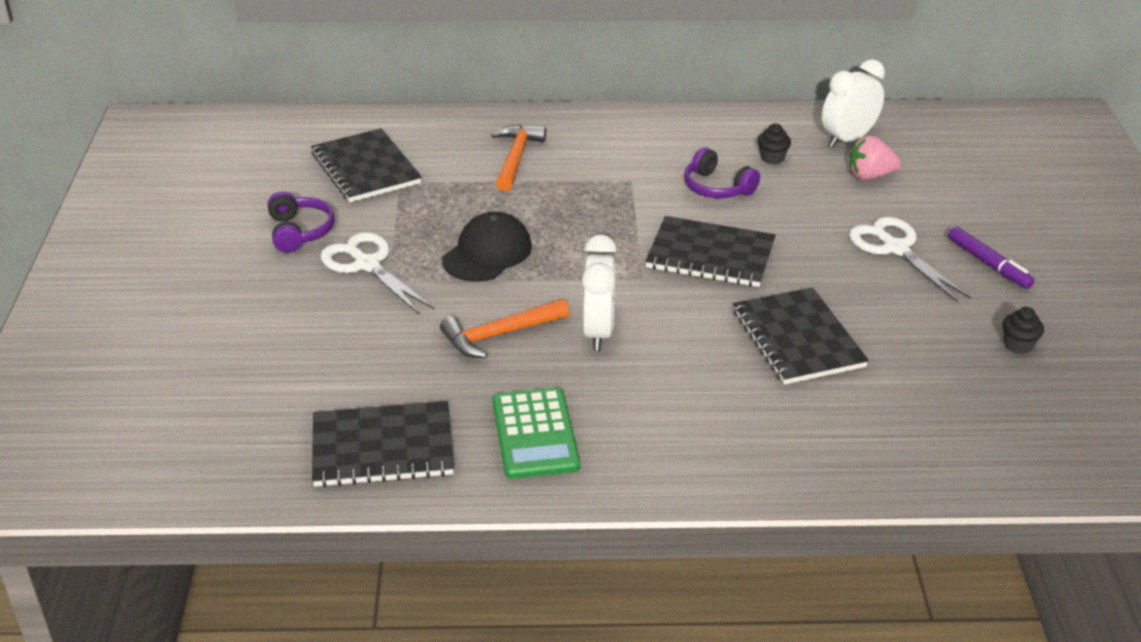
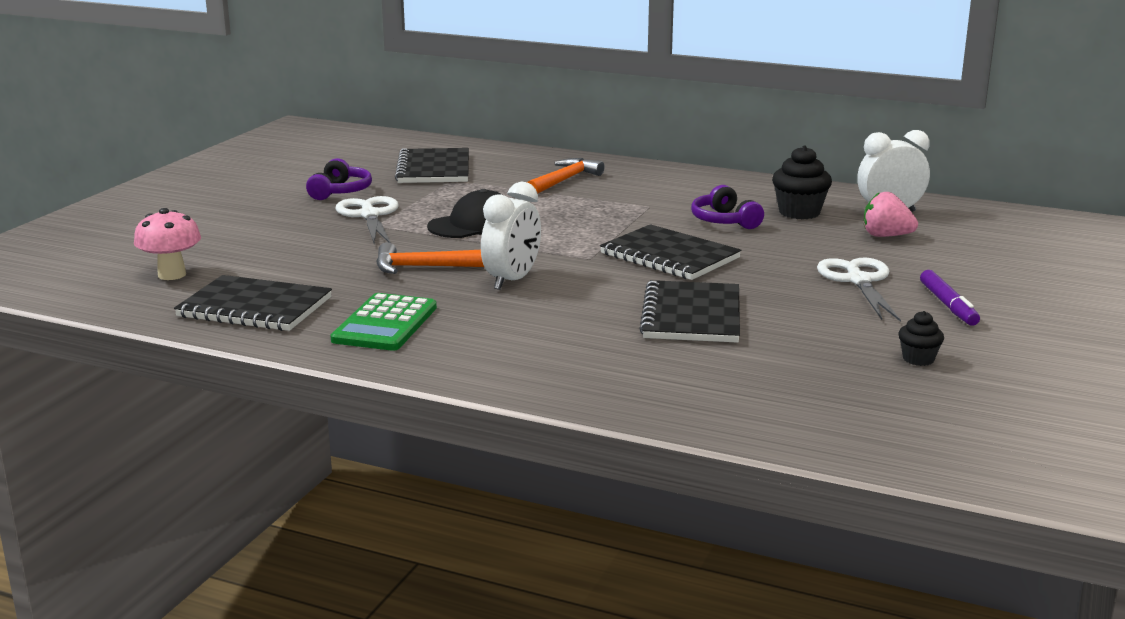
camera: 25 degrees right, 15 degrees down
black cupcake [757,123,791,164] -> black cupcake [772,145,832,219], size x1.74
none -> pink mushroom [134,208,201,280]

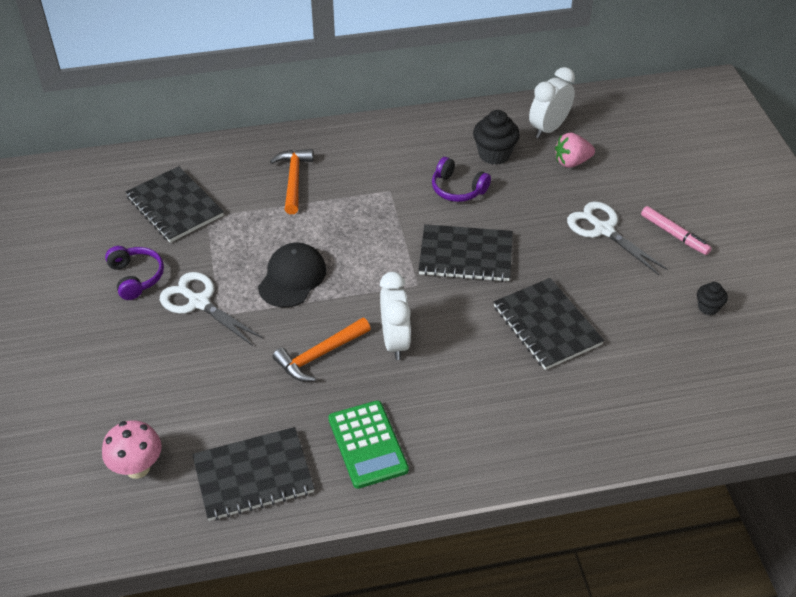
camera: 35 degrees left, 25 degrees up
purple marker [920,270,980,326] -> pink marker [641,206,712,255]

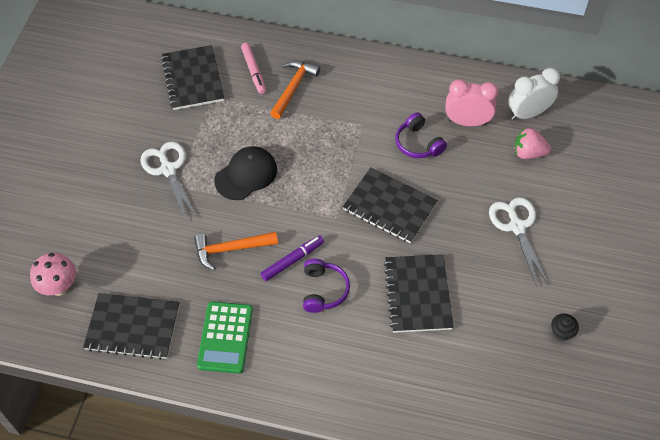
camera: 25 degrees right, 10 degrees up
purple headphones [105,246,164,300] -> purple headphones moved to [303,259,350,313]
white clock [380,272,411,360] -> purple marker [261,235,324,281]
black cupcake [473,110,520,165] -> pink clock [445,79,498,126]
pink marker [641,206,712,255] -> pink marker moved to [241,43,266,94]

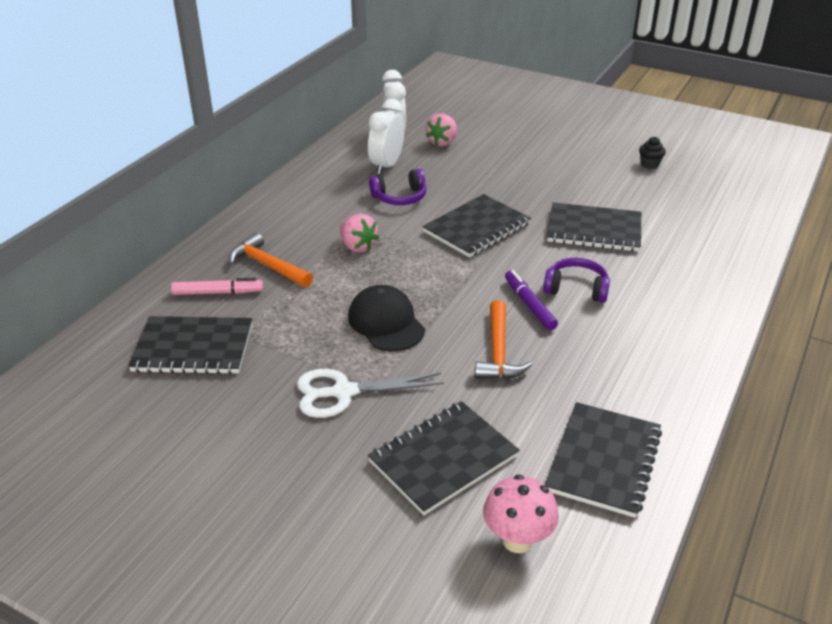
camera: 75 degrees left, 20 degrees down
green calculator [197,302,253,374] -> none
pink clock [445,79,498,126] -> white clock [368,99,404,175]
white scissors [489,197,548,286] -> none
none -> pink strawberry [340,214,379,253]
none -> black notebook [368,401,520,515]

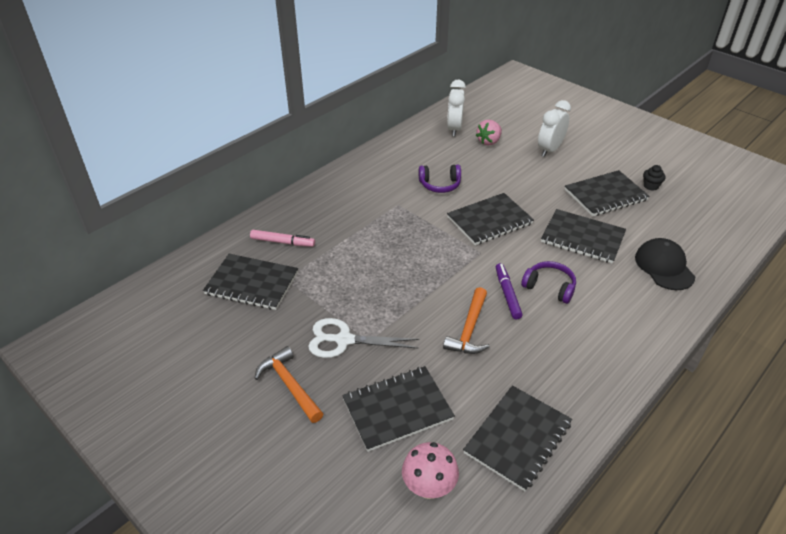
camera: 15 degrees right, 5 degrees up
orange hammer [228,233,313,288] -> orange hammer moved to [254,346,323,423]
pink strawberry [340,214,379,253] -> none
black cap [348,285,425,351] -> black cap moved to [635,238,695,290]
white clock [368,99,404,175] -> white clock moved to [538,100,571,157]
none -> black notebook [565,170,650,216]

